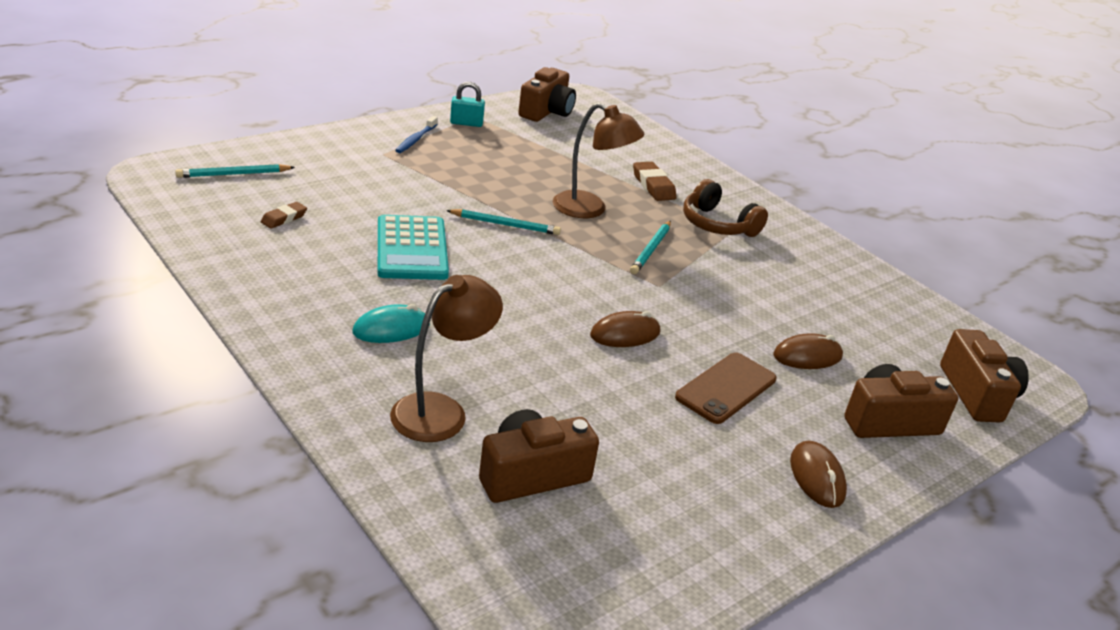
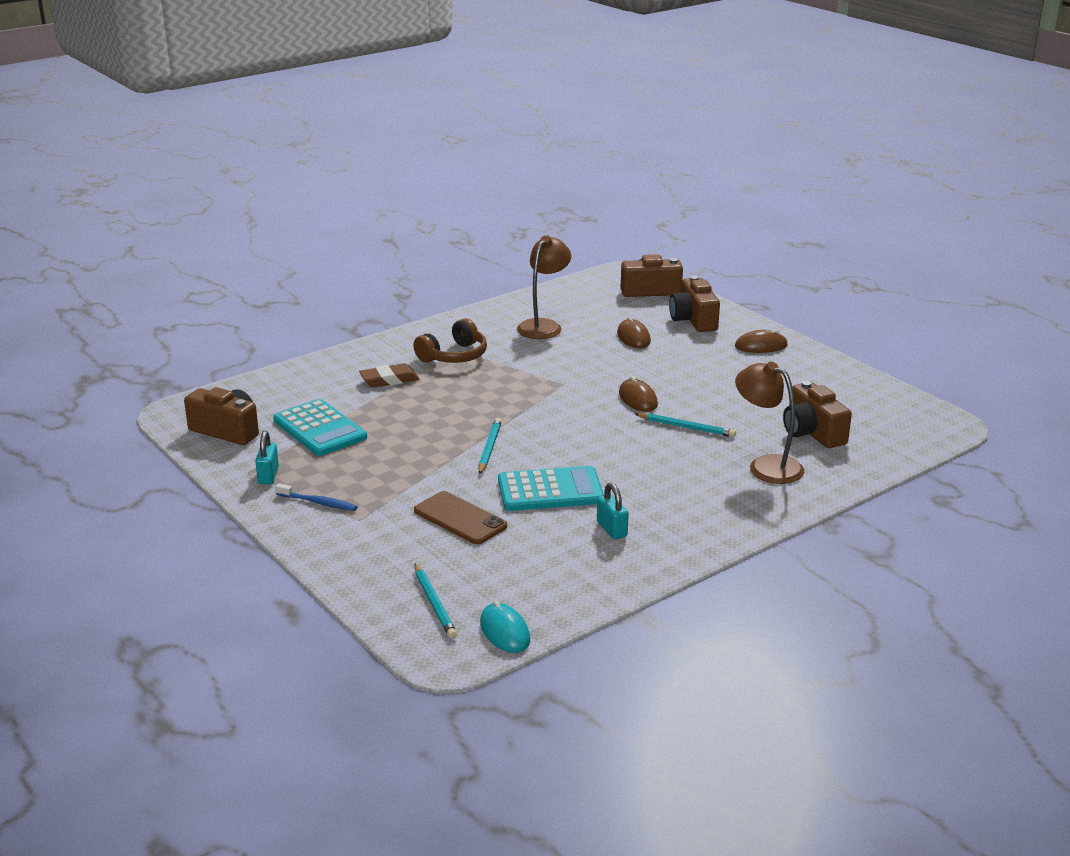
camera: 85 degrees left, 5 degrees down
brown eraser [261,202,307,229] -> none
turquoise mouse [352,304,430,343] -> turquoise mouse moved to [480,600,530,653]
brown lamp [553,103,644,218] -> brown lamp moved to [517,235,571,339]
turquoise pencil [630,221,671,274] -> turquoise pencil moved to [635,413,736,437]
brown phone [675,353,777,424] -> brown phone moved to [414,491,507,544]
none -> turquoise calculator [273,399,367,456]
none -> turquoise padlock [597,483,629,539]

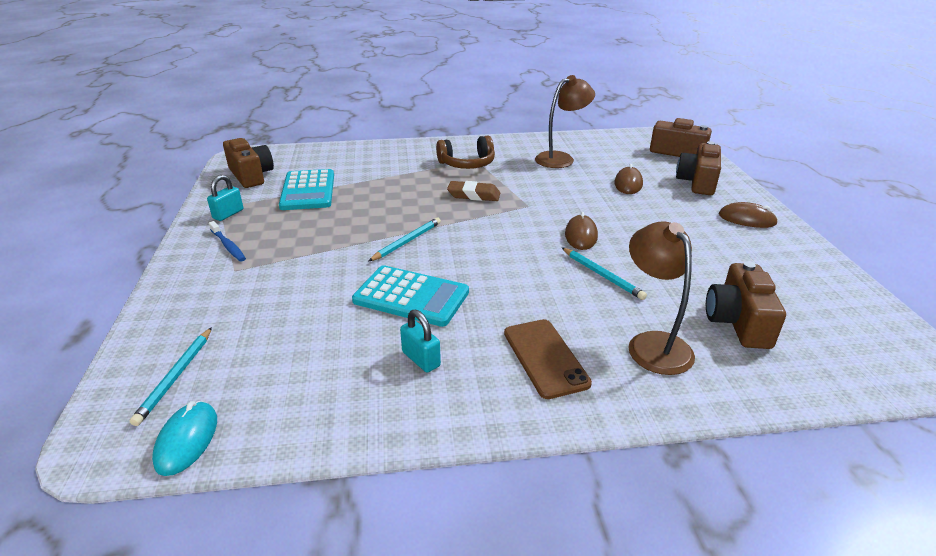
camera: 30 degrees right, 5 degrees up
brown eraser [359,363,419,387] -> brown eraser moved to [447,181,500,201]
brown phone [414,491,507,544] -> brown phone moved to [504,319,592,399]
turquoise padlock [597,483,629,539] -> turquoise padlock turned 45 degrees counterclockwise [400,310,441,373]

